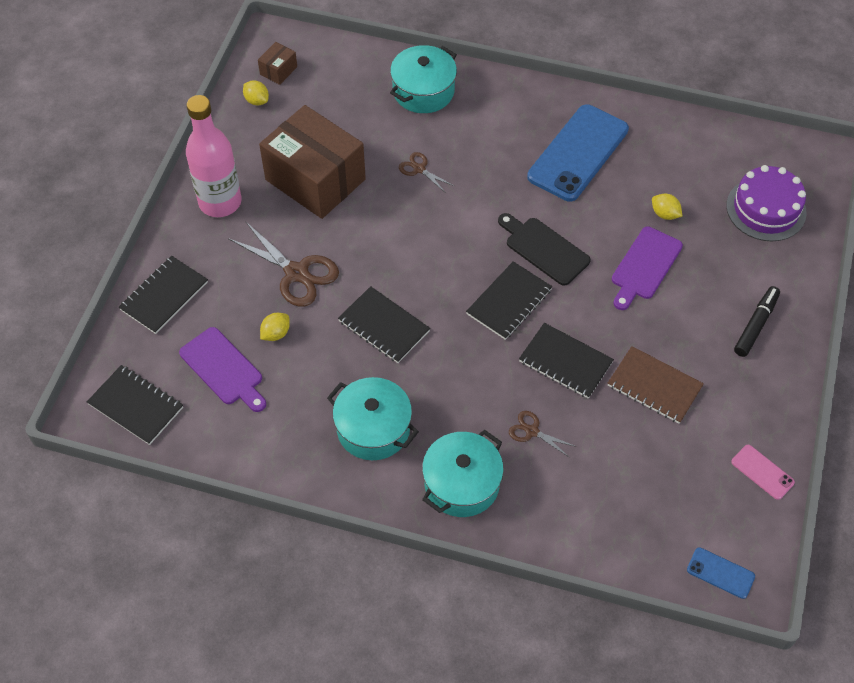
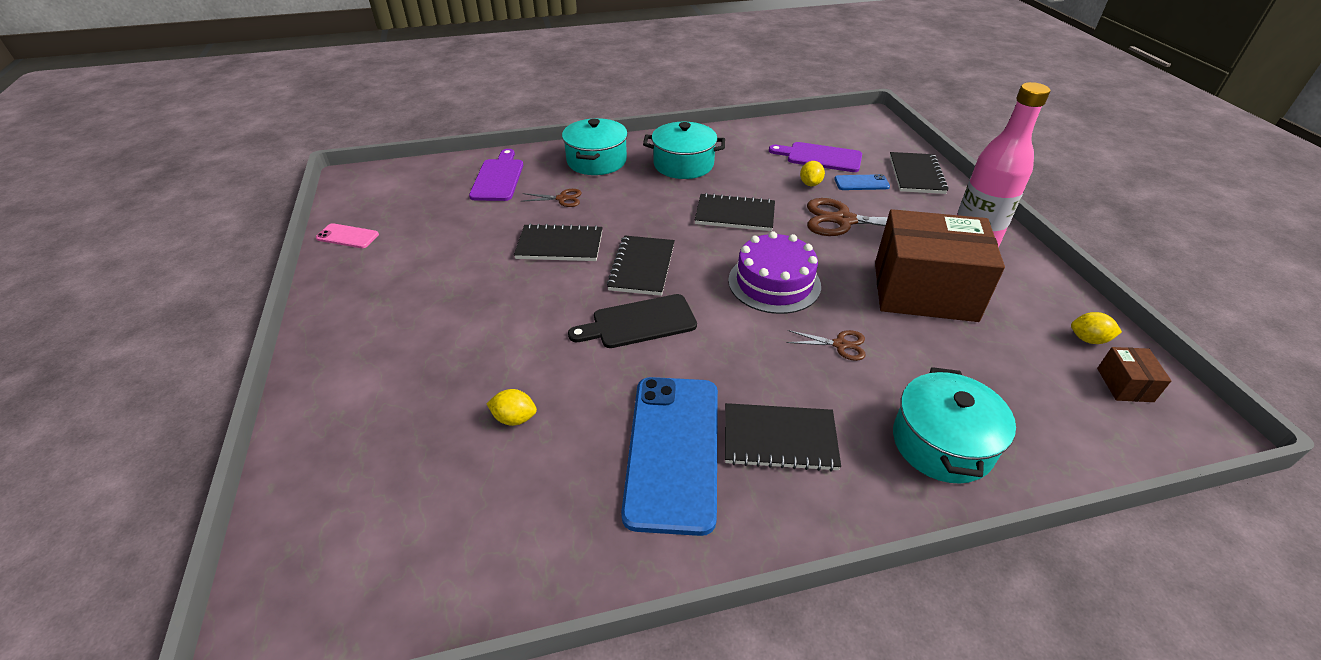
camera: 150 degrees right, 15 degrees down
black notebook [87,365,183,445] -> black notebook moved to [725,403,841,472]
black cutting board [498,213,591,286] -> black cutting board turned 150 degrees clockwise [568,294,697,348]
brown notebook [608,346,704,424] -> none
purple cutting board [612,226,683,310] -> purple cutting board moved to [469,149,523,201]
blue phone [687,547,755,599] -> blue phone moved to [834,174,890,190]
purple cake [726,165,807,241] -> purple cake moved to [728,231,821,314]
black marker [734,286,780,357] -> none

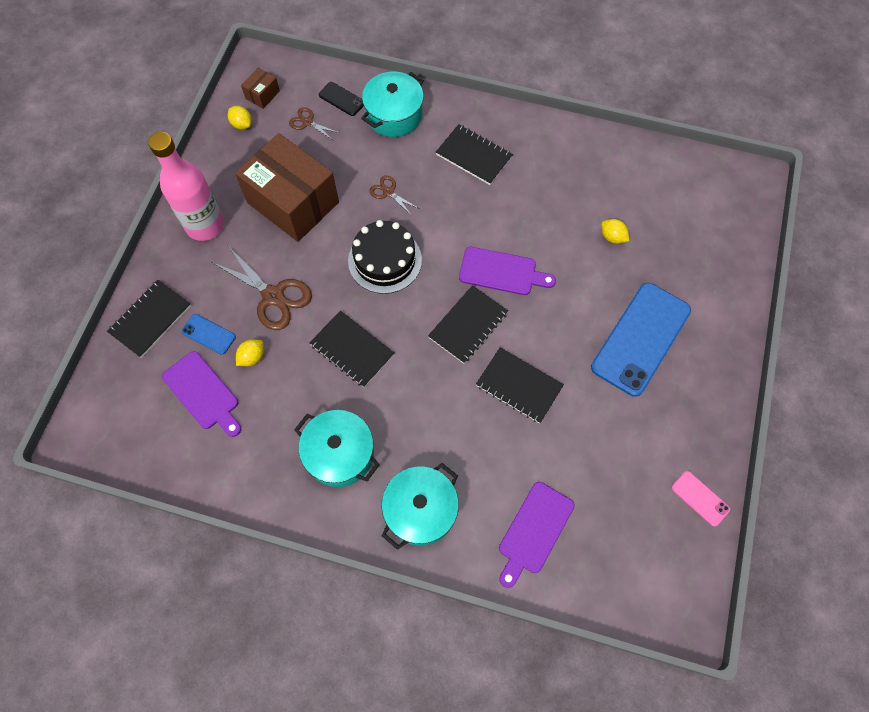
camera: 150 degrees left, 25 degrees up
brown scissors [521,189,582,207] -> brown scissors moved to [289,107,339,141]
black cutting board [568,294,697,348] -> purple cutting board [459,247,556,295]
blue phone [621,377,718,536] -> blue phone moved to [591,283,691,397]
purple cake [728,231,821,314] -> black cake [348,220,422,294]
none -> black phone [319,82,364,116]

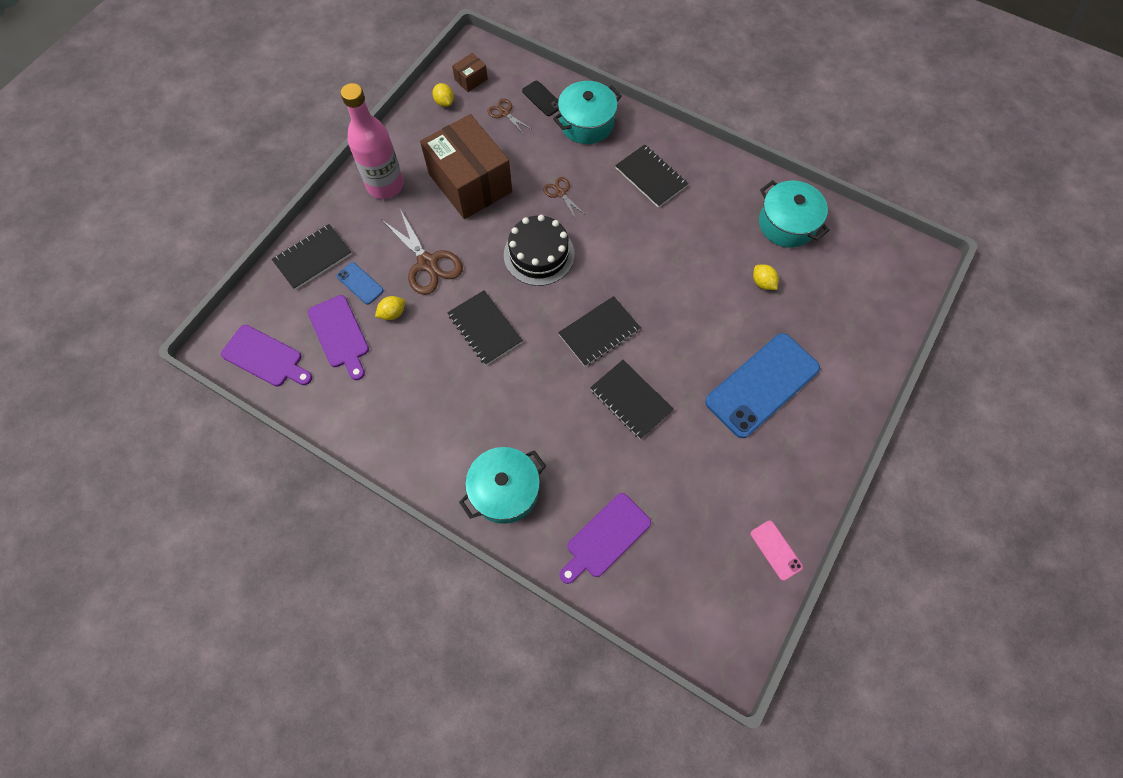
camera: 15 degrees right, 0 degrees up
turquoise pot [294,410,380,487] -> turquoise pot moved to [759,180,830,248]
purple cutting board [459,247,556,295] -> purple cutting board moved to [221,325,312,386]

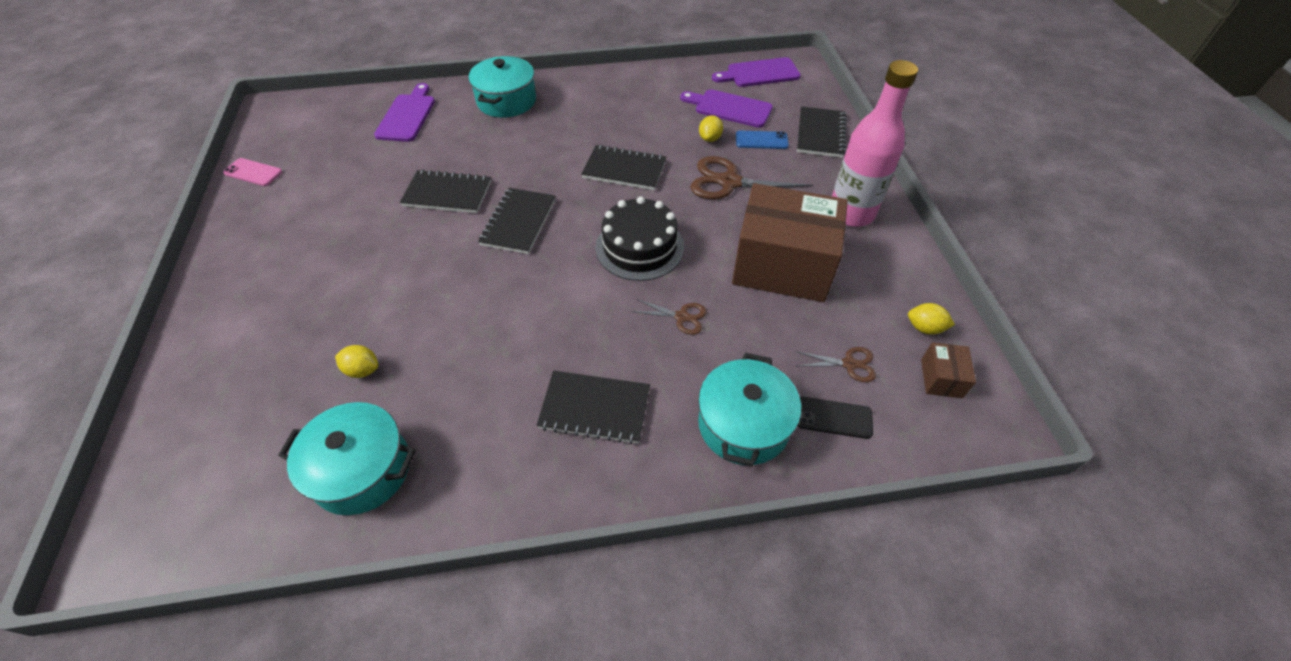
camera: 140 degrees right, 15 degrees down
blue phone [705,333,820,438] -> none

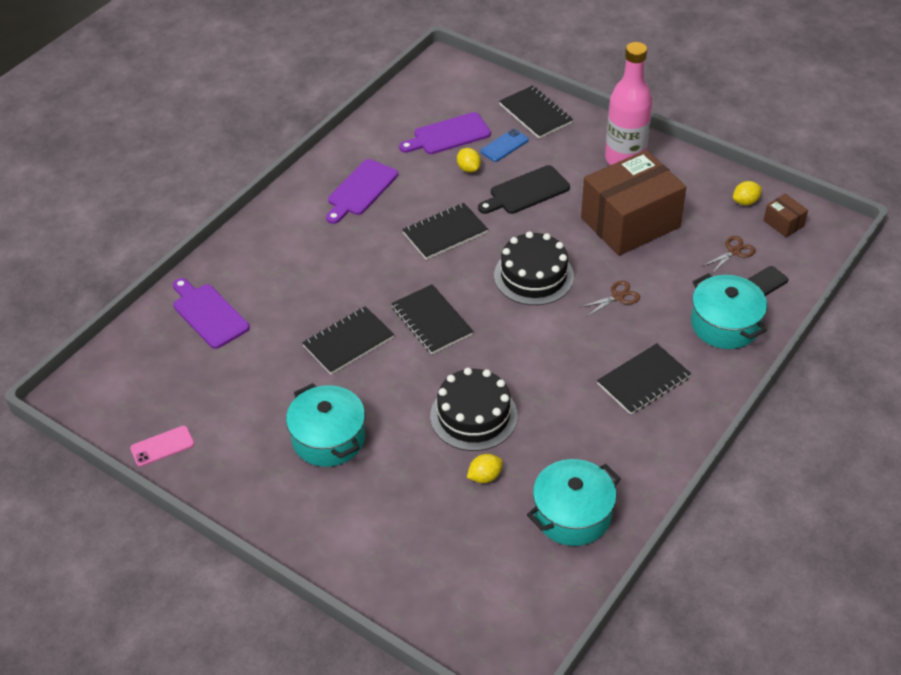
camera: 45 degrees left, 5 degrees down
turquoise pot [468,56,536,118] -> turquoise pot moved to [286,383,365,467]
brown scissors [690,156,813,199] -> black cutting board [478,165,570,214]
purple cutting board [712,57,801,87] -> purple cutting board moved to [326,159,398,224]
none -> black cake [430,368,518,451]

